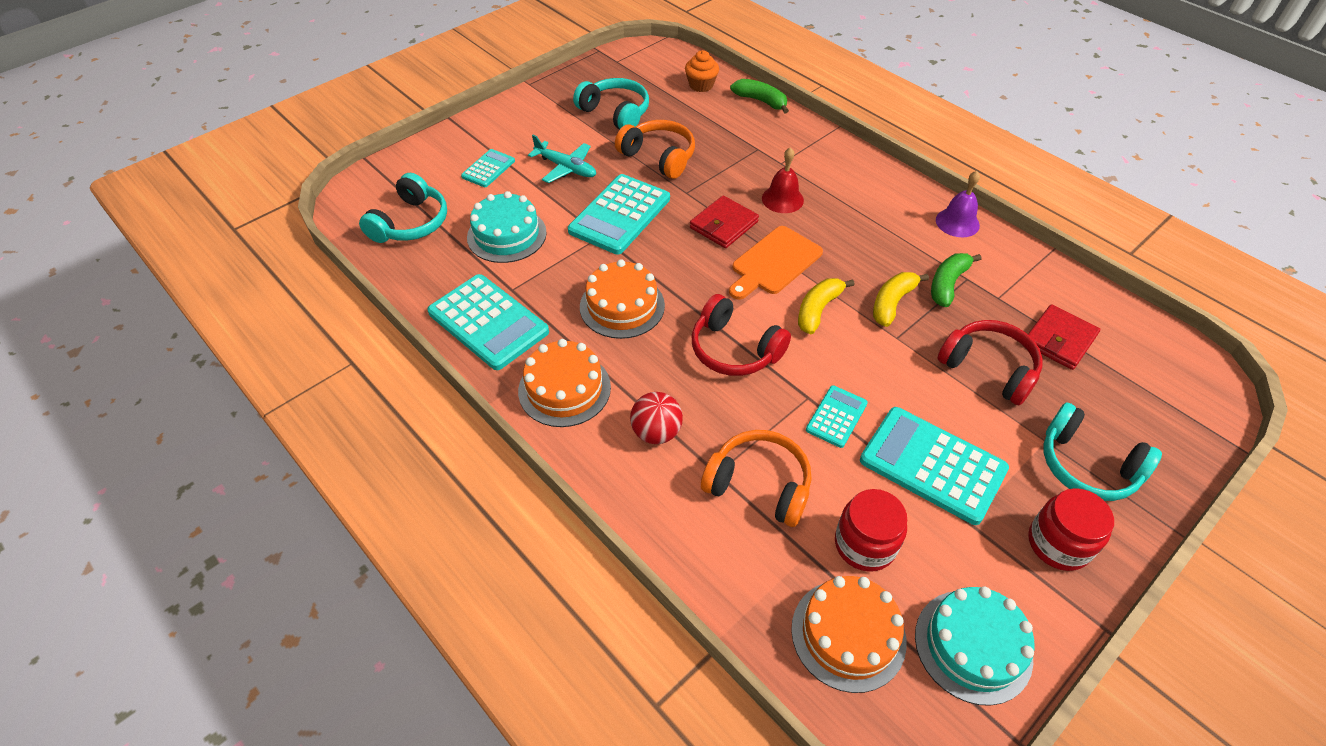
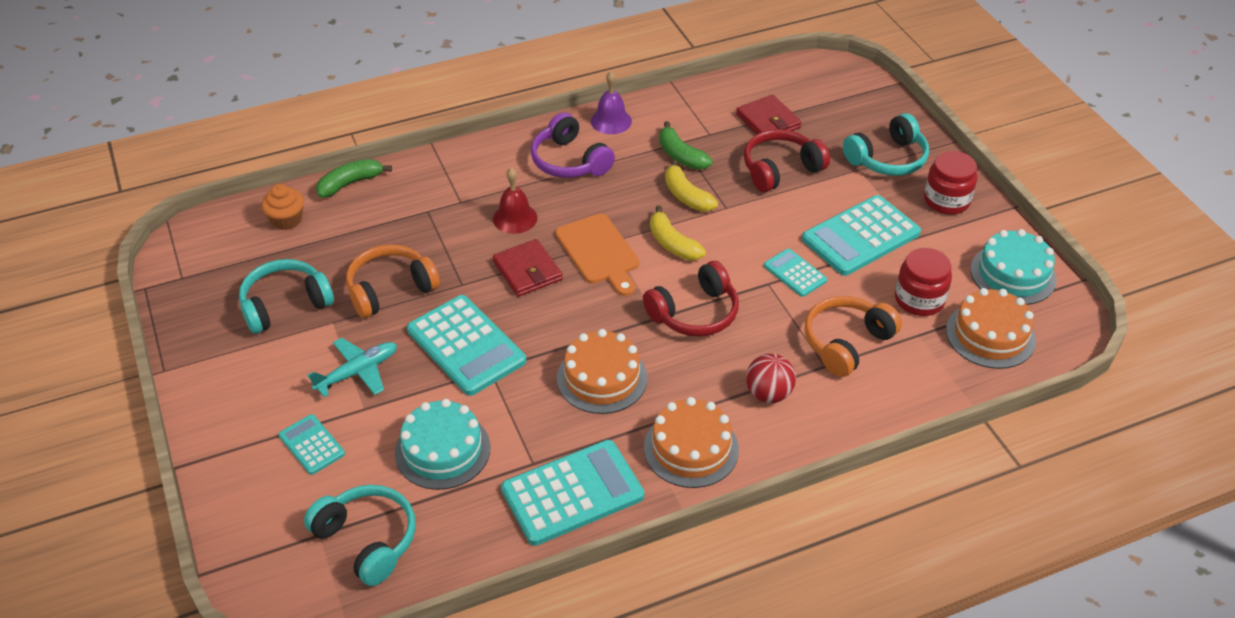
camera: 70 degrees left, 5 degrees down
none -> purple headphones [531,113,615,178]

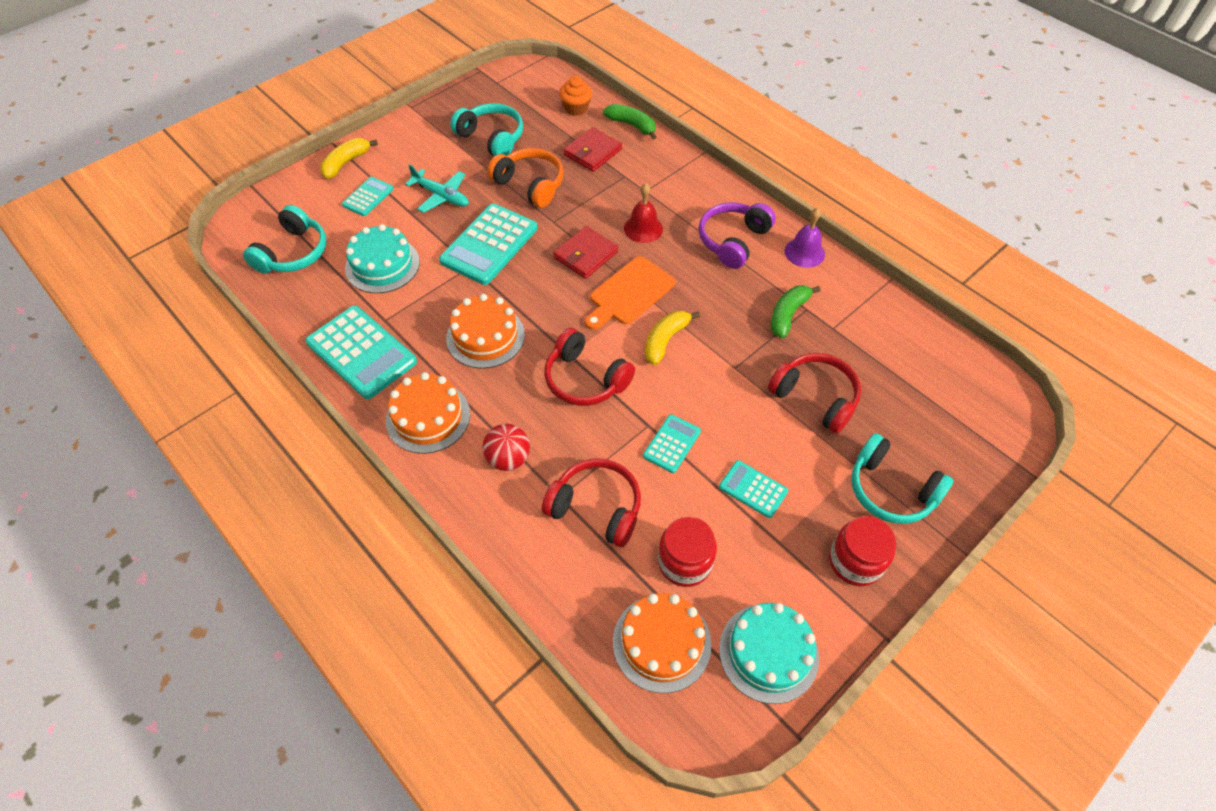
camera: 70 degrees right, 10 degrees up
yellow banana [665,159,718,211] -> yellow banana moved to [320,138,378,179]
red wallet [736,95,801,134] -> red wallet moved to [563,127,622,172]
turquoise calculator [802,195,921,276] -> turquoise calculator [719,460,788,518], size x0.53
orange headphones [805,296,902,377] -> red headphones [542,458,641,547]

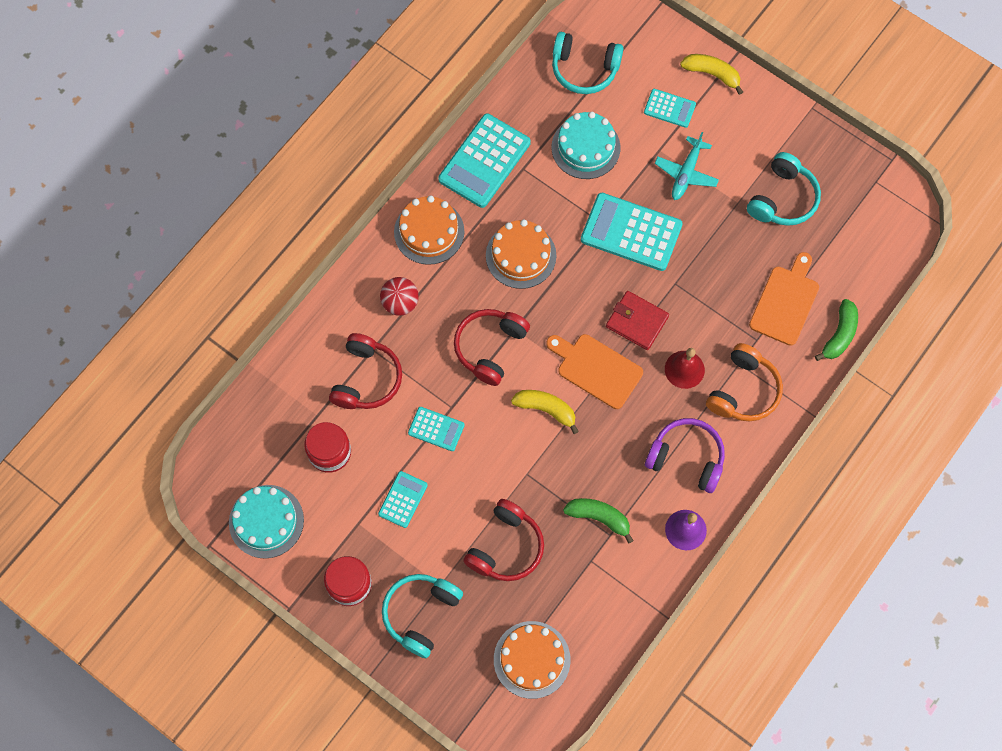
camera: 80 degrees right, 15 degrees up
orange headphones [487,148,563,208] -> orange headphones moved to [706,343,783,421]
orange cupcake [559,76,592,116] -> none
red wallet [563,127,622,172] -> orange cutting board [749,252,819,346]
orange cake [613,593,712,693] -> orange cake moved to [494,621,571,699]

